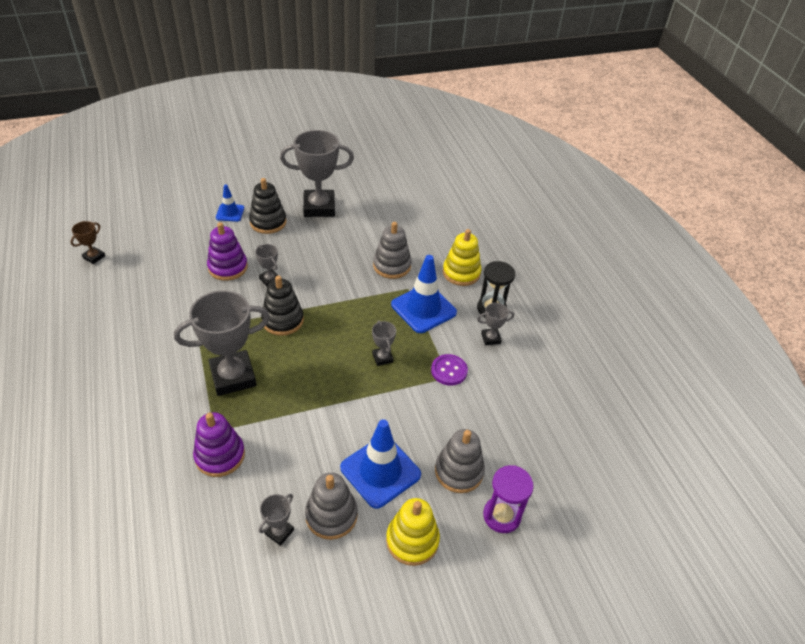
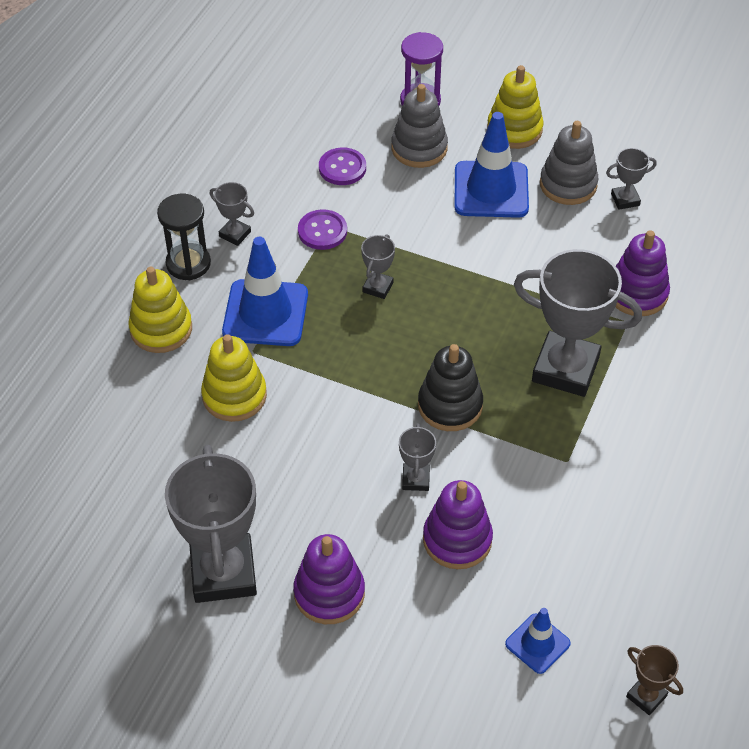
camera: 135 degrees left, 5 degrees up
brown trophy [70,221,105,264] -> brown trophy turned 60 degrees clockwise [626,645,683,715]
blue traffic cone [216,185,244,222] -> blue traffic cone moved to [505,608,571,674]
black stacking toy [249,178,287,234] -> purple stacking toy [293,534,365,624]
grey trophy [280,130,354,217] -> grey trophy turned 45 degrees clockwise [165,445,257,603]
grey stacking toy [373,222,412,279] -> yellow stacking toy [201,334,267,422]
none -> purple button [319,148,366,185]

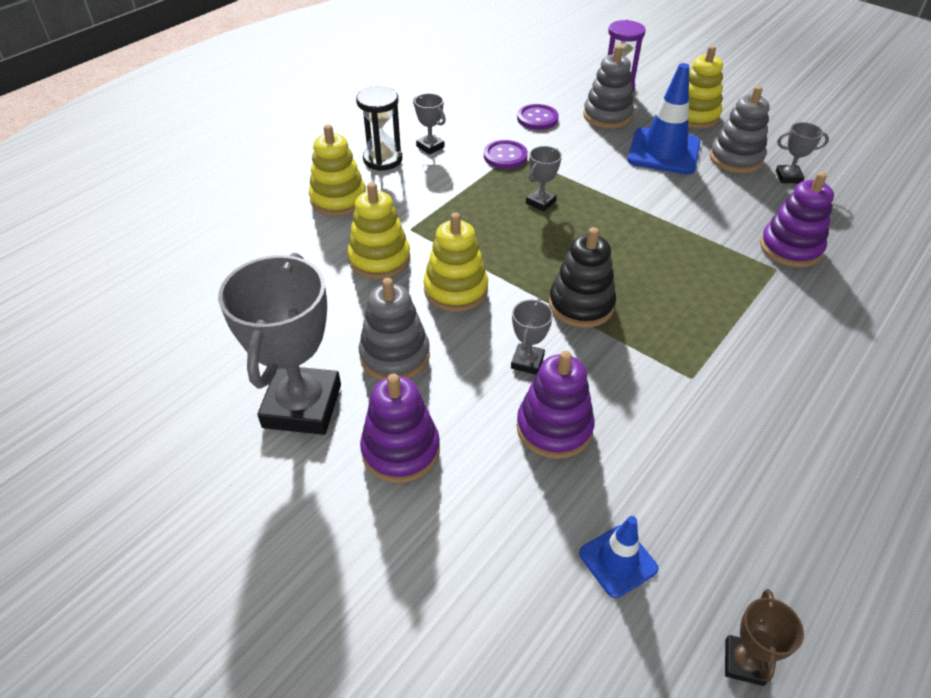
camera: 15 degrees right, 5 degrees down
blue traffic cone [222,237,308,346] -> none
grey trophy [513,249,642,397] -> none
brown trophy [626,645,683,715] -> brown trophy turned 45 degrees clockwise [725,589,804,686]
none -> grey stacking toy [359,278,430,380]
none -> yellow stacking toy [423,213,488,312]

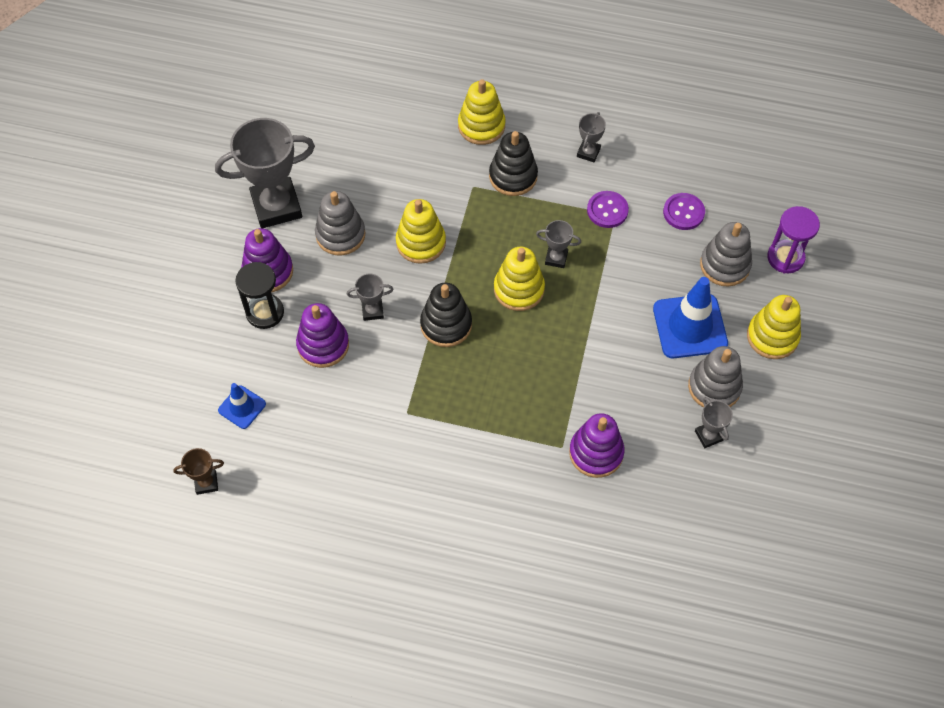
camera: 65 degrees right, 15 degrees up
yellow stacking toy [348,182,410,279] -> yellow stacking toy moved to [494,247,545,311]
black hourglass [356,86,402,171] -> black hourglass moved to [235,262,284,329]
none -> black stacking toy [489,131,538,196]

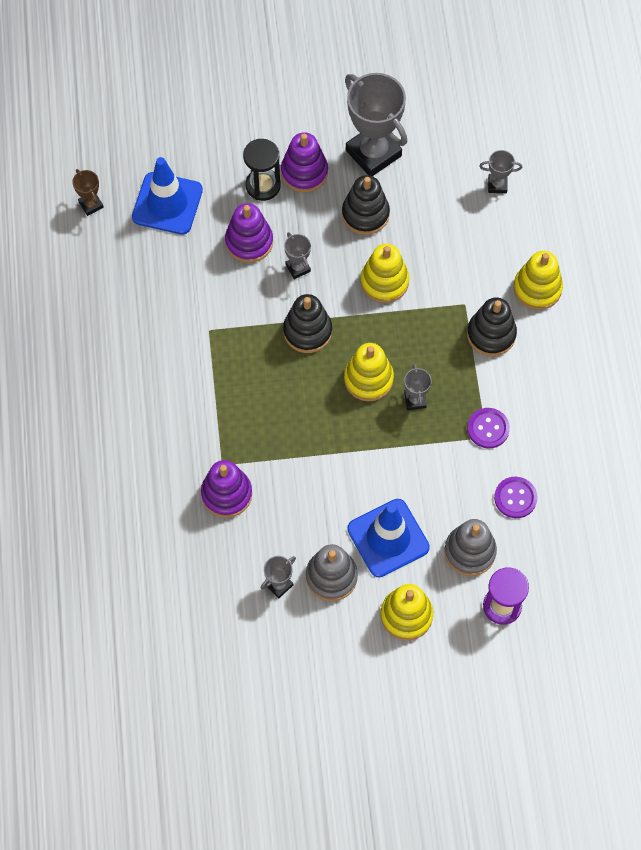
camera: 70 degrees right, 5 degrees up
blue traffic cone [218,383,266,429] -> blue traffic cone [132,157,203,235], size x1.84
grey stacking toy [315,191,365,255] -> black stacking toy [342,175,390,235]
grey trophy [577,112,606,162] -> grey trophy moved to [479,150,522,193]

